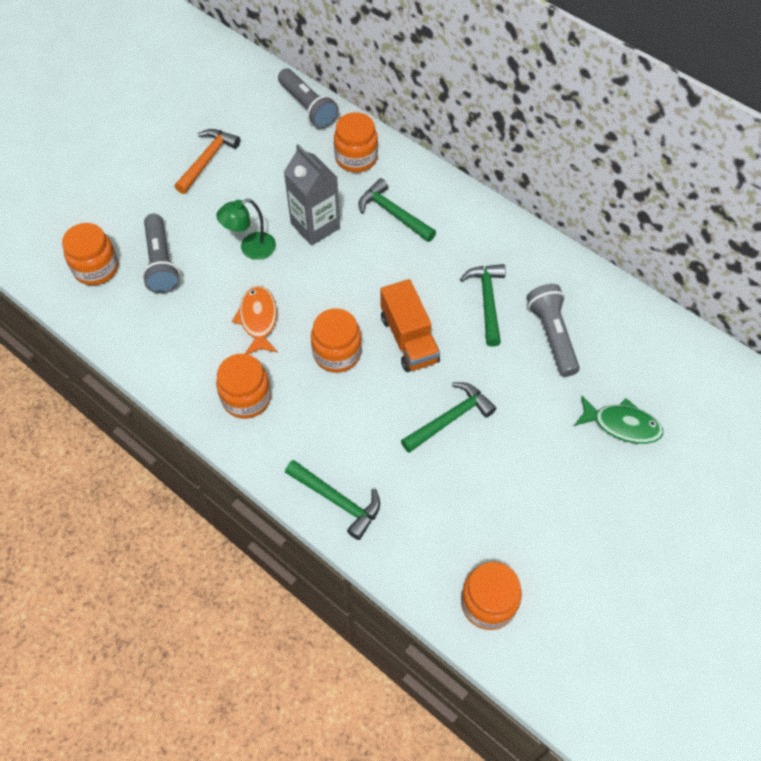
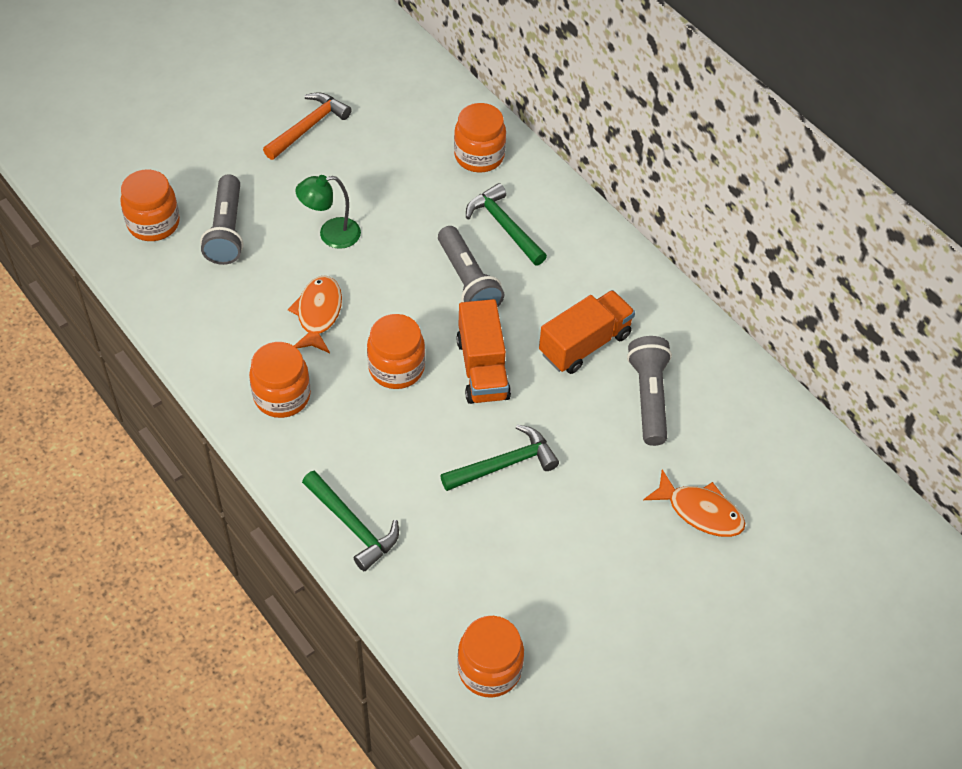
camera: 10 degrees right, 5 degrees down
grey flashlight [278,68,339,129] -> grey flashlight moved to [438,226,504,307]
grey carton [284,144,340,246] -> none
green hammer [460,264,506,347] -> orange truck [539,290,635,374]
green fish [574,396,663,444] -> orange fish [643,469,745,537]

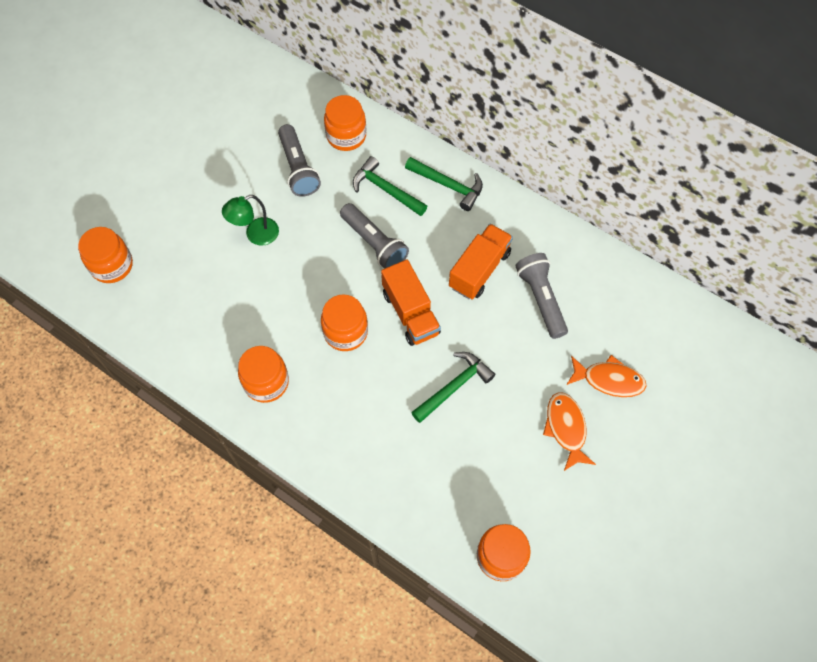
camera: 15 degrees left, 10 degrees up
grey flashlight [200,174,243,265] -> grey flashlight moved to [278,124,321,197]
orange hammer [263,92,352,160] -> none
orange fish [288,275,342,353] -> orange fish moved to [543,392,596,471]
green hammer [302,470,399,571] -> green hammer moved to [405,157,483,211]

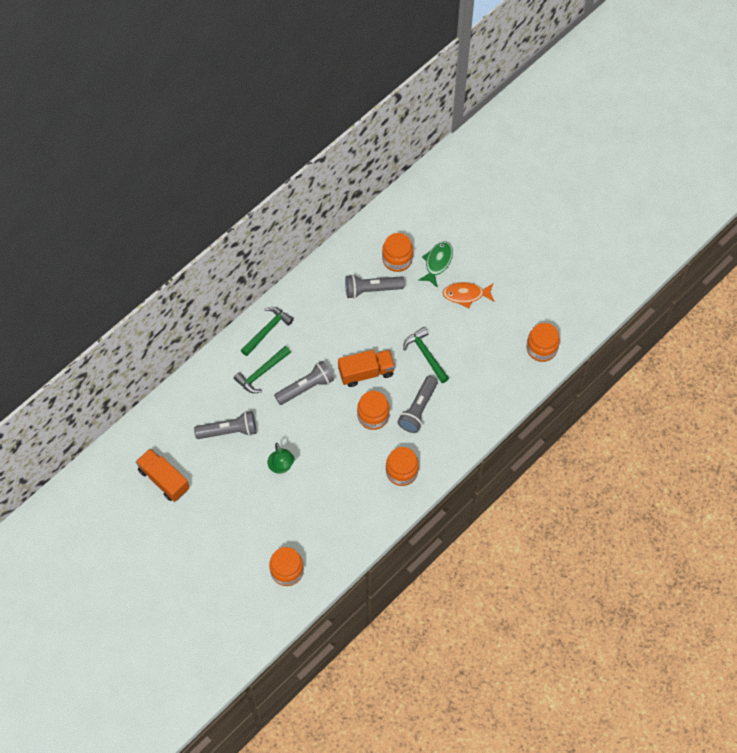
camera: 80 degrees left, 0 degrees up
orange jar [324,95,366,151] -> orange jar moved to [382,233,413,272]
orange truck [449,224,513,299] -> orange truck moved to [136,448,190,502]
orange fish [566,355,646,397] -> green fish [418,241,453,288]
none -> grey flashlight [397,376,438,433]

